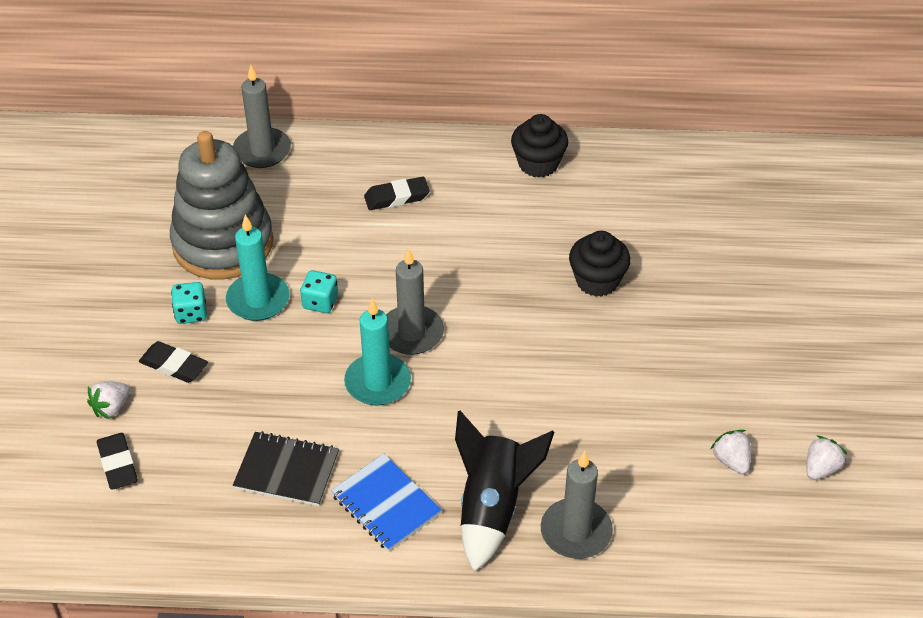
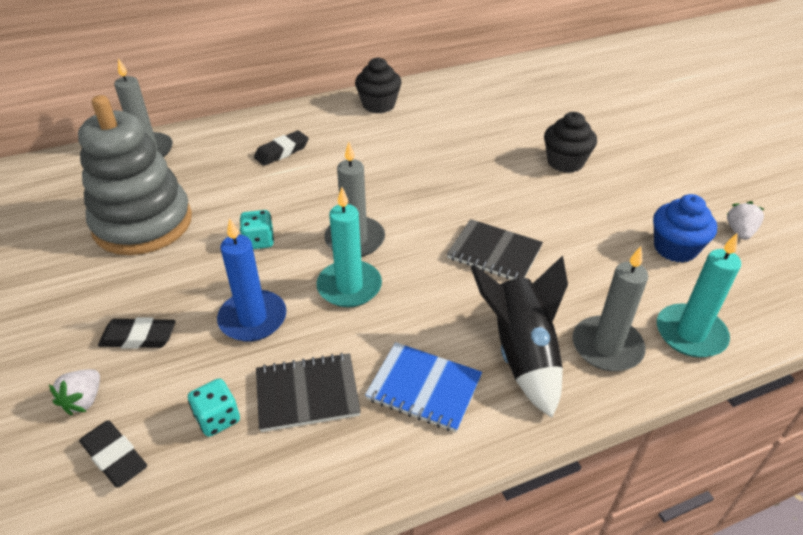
camera: 25 degrees left, 5 degrees down
turquoise dice [171,282,207,324] -> turquoise dice moved to [188,378,240,437]
turquoise candle [226,215,290,321] -> turquoise candle moved to [657,233,741,358]
black cupcake [569,231,631,297] -> black cupcake moved to [544,112,597,173]
white strawberry [711,430,751,474] -> blue cupcake [653,194,717,263]
none -> blue candle [217,218,287,341]
none -> black notebook [447,219,543,280]

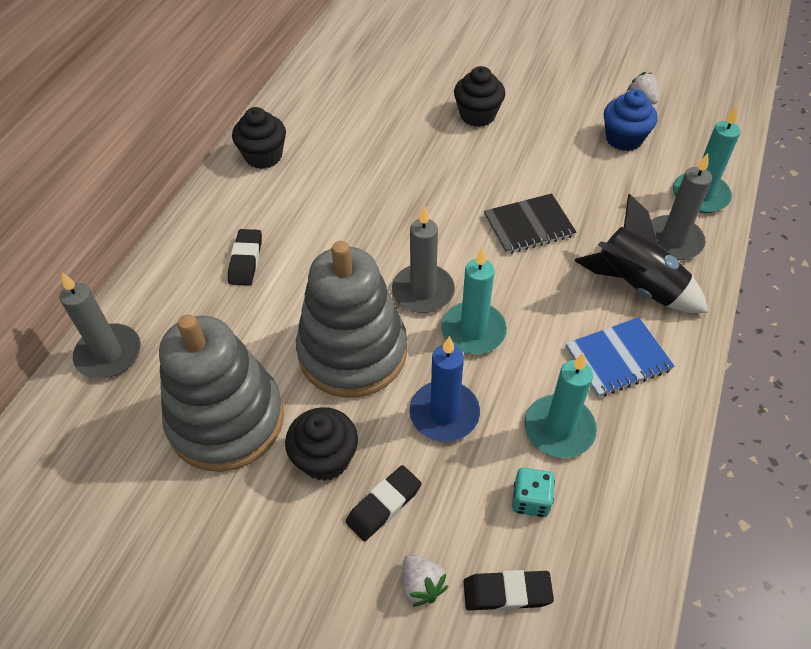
camera: 45 degrees left, 10 degrees up
turquoise dice [240,210,274,249] -> grey stacking toy [296,241,407,398]
black notebook [256,353,361,432] -> turquoise candle [525,353,597,458]
none -> black cupcake [285,407,358,481]

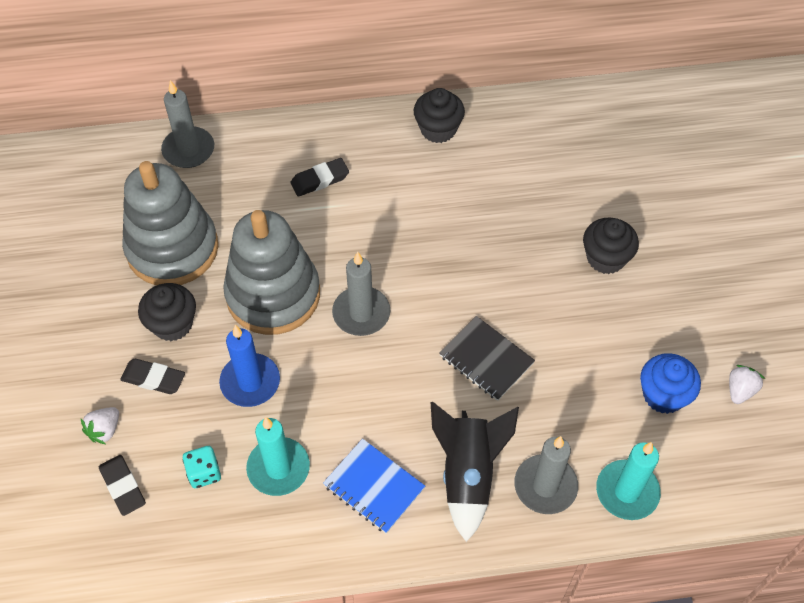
camera: 60 degrees right, 5 degrees up
turquoise candle [441,248,507,354] -> none

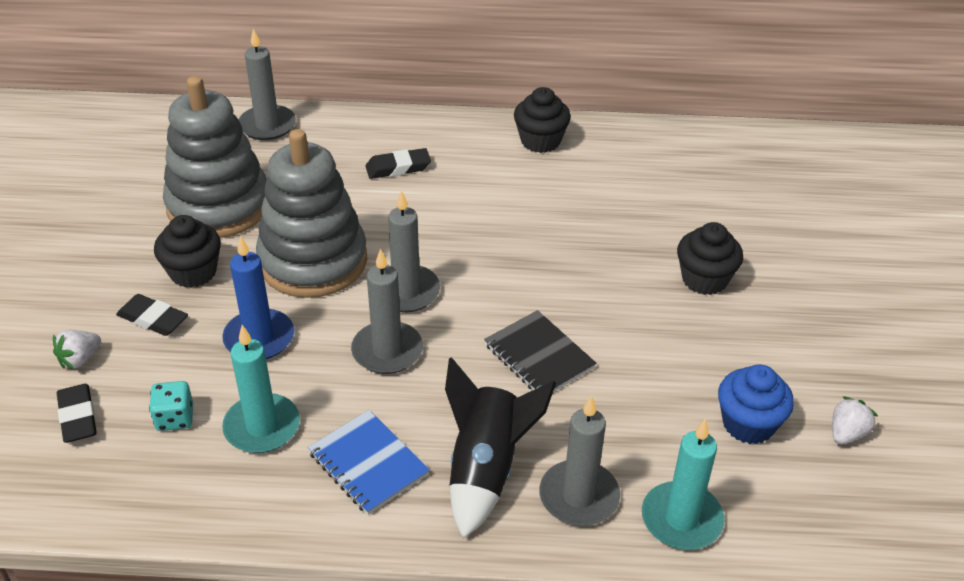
camera: 10 degrees right, 15 degrees down
none -> grey candle [351,249,423,374]

